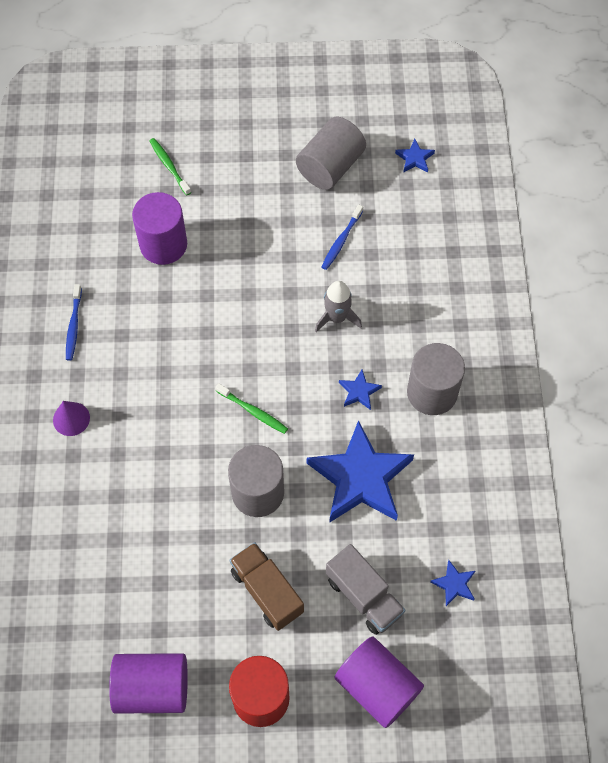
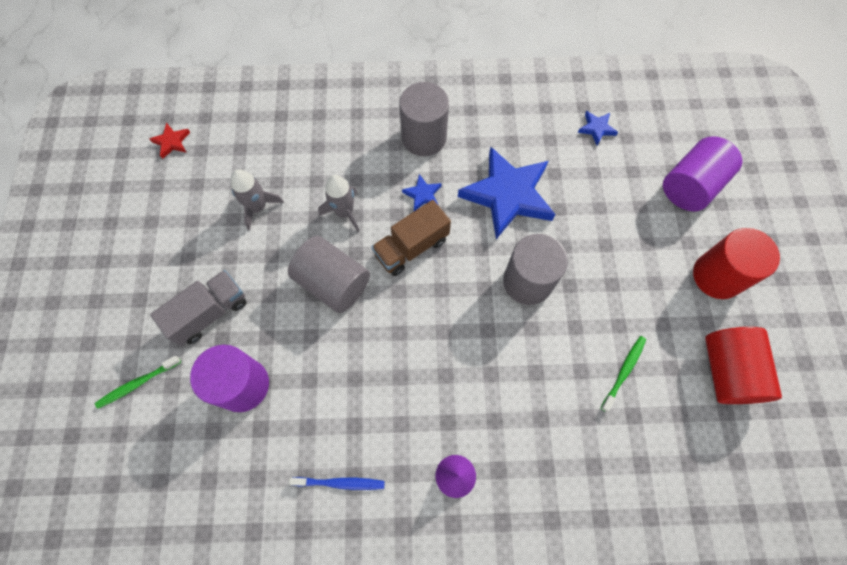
camera: 90 degrees left, 5 degrees up
purple cylinder [109,653,188,714] -> red cylinder [705,327,782,404]
green toothbrush [215,383,288,434] -> green toothbrush moved to [601,336,646,412]
brown truck [230,542,304,631] -> brown truck moved to [372,200,451,276]
grey cylinder [296,117,366,190] -> grey cylinder moved to [288,236,370,313]
blue toothbrush [321,205,363,270] -> grey rocket [231,169,284,230]
grey truck [326,544,405,635] -> grey truck moved to [150,270,247,346]
blue star [395,139,435,173] -> red star [150,123,190,159]

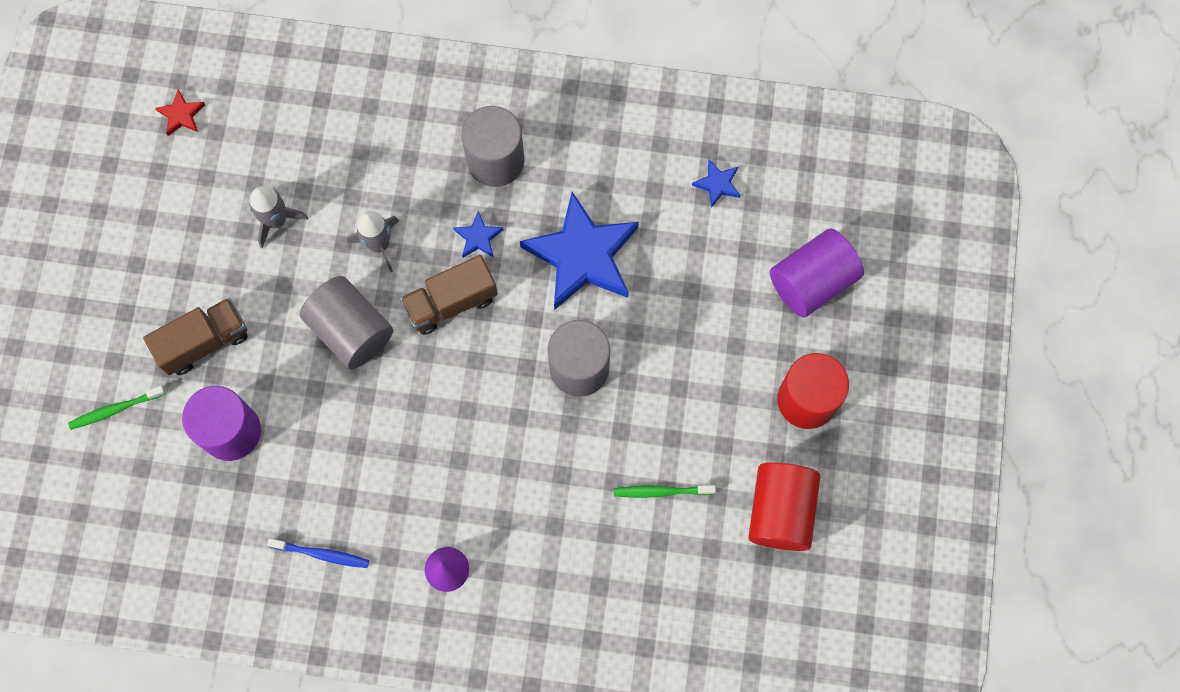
camera: 10 degrees right, 5 degrees up
grey truck [150,270,247,346] -> brown truck [143,298,248,375]
green toothbrush [601,336,646,412] -> green toothbrush turned 135 degrees counterclockwise [614,485,716,498]

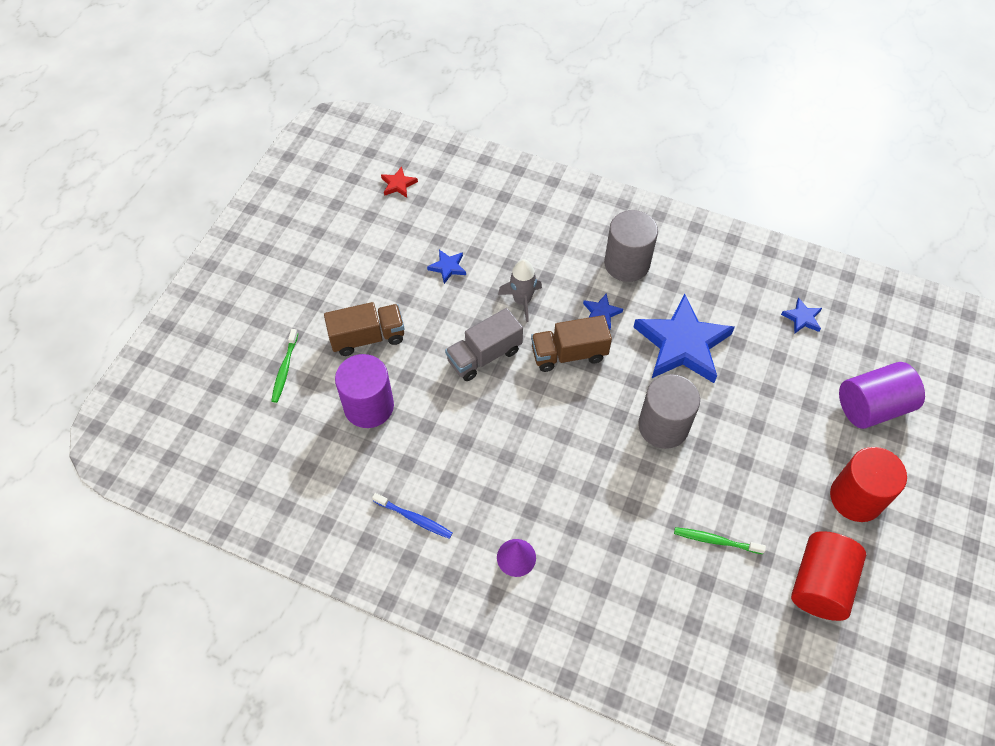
camera: 15 degrees right, 15 degrees down
green toothbrush [68,386,166,430] -> green toothbrush turned 75 degrees counterclockwise [271,329,298,403]
grey rocket [249,186,308,249] -> blue star [427,250,466,284]
grey cylinder [300,276,393,369] -> grey truck [445,308,523,381]

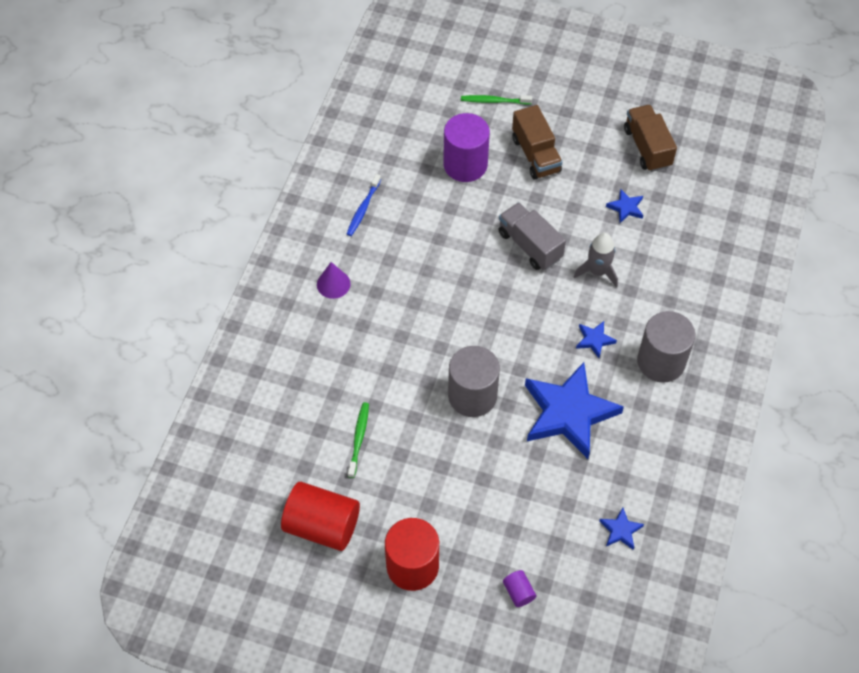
camera: 85 degrees right, 0 degrees up
red star [381,166,418,198] -> none
brown truck [531,315,612,372] -> brown truck moved to [624,105,677,172]
purple cylinder [839,362,925,429] -> purple cylinder [503,570,536,607], size x0.44

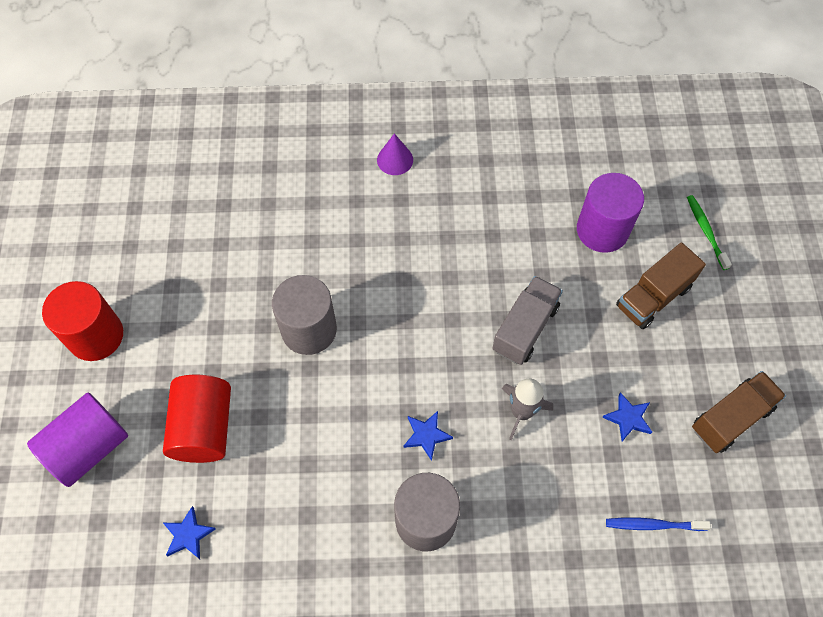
camera: 70 degrees right, 5 degrees up
red cylinder [281,482,360,551] -> red cylinder moved to [163,375,231,463]
blue toothbrush [347,174,381,236] -> blue toothbrush moved to [606,517,711,531]
green toothbrush [348,402,369,478] -> none
purple cylinder [503,570,536,607] -> purple cylinder [27,393,128,487], size x2.26
blue star [525,362,624,459] -> none

